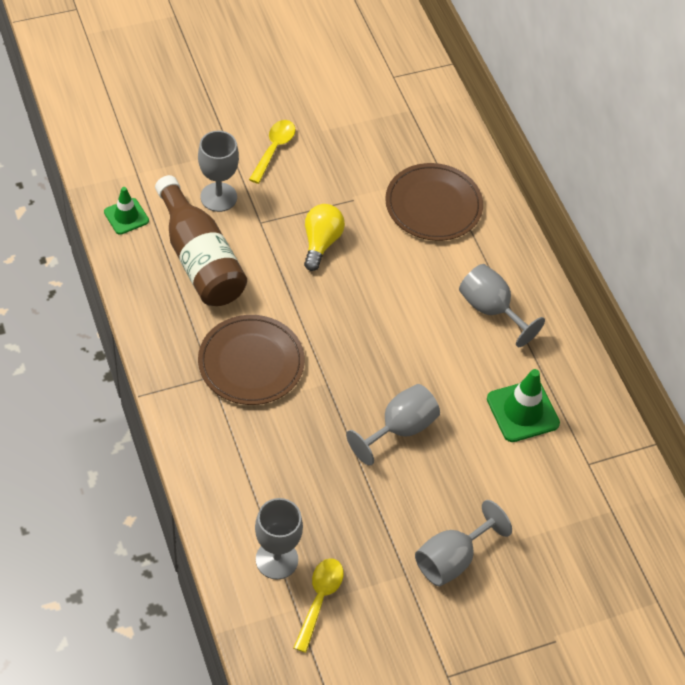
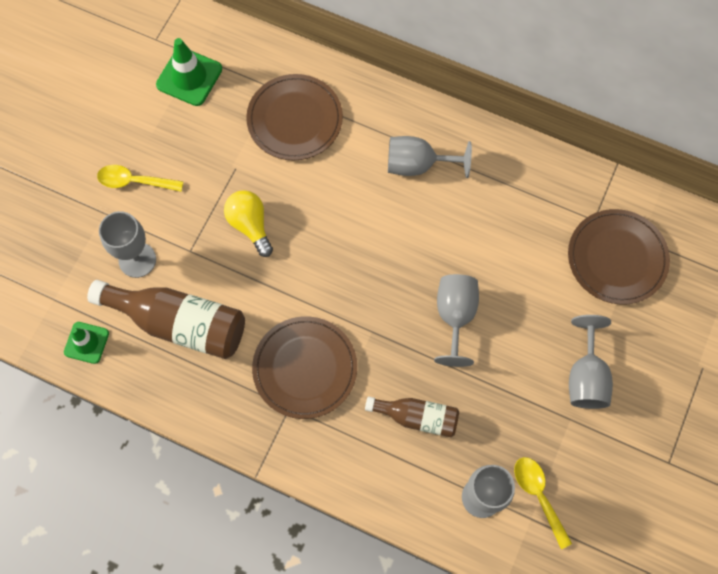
camera: 40 degrees left, 15 degrees up
yellow spoon [249,120,295,184] -> yellow spoon turned 60 degrees counterclockwise [97,165,184,192]
green traffic cone [487,369,560,442] -> green traffic cone moved to [156,38,222,106]
none -> brown bottle [365,396,459,437]
none -> brown plate [568,209,670,304]

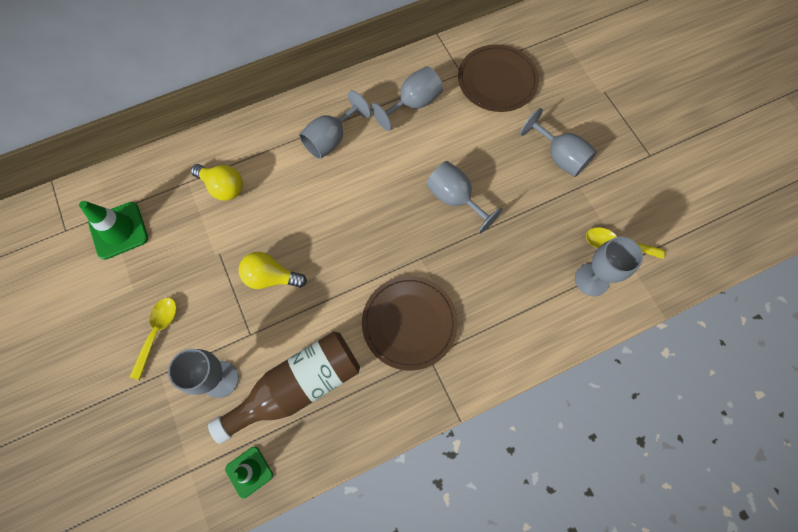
camera: 50 degrees left, 0 degrees up
yellow spoon [97,165,184,192] -> yellow spoon turned 150 degrees clockwise [130,298,177,380]
brown plate [246,74,343,160] -> yellow light bulb [191,164,243,201]
brown bottle [365,396,459,437] -> none
none -> grey goblet [371,66,443,131]

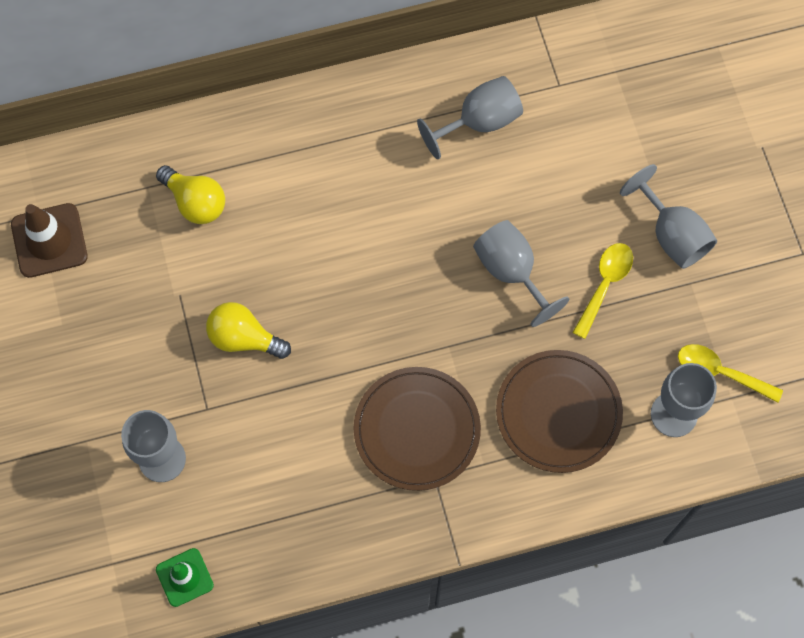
camera: 10 degrees right, 0 degrees up
green traffic cone [79,201,148,260] -> brown traffic cone [11,203,88,278]
yellow spoon [130,298,177,380] -> yellow spoon moved to [572,243,633,339]
brown bottle [208,331,360,444] -> none
grey goblet [299,90,371,159] -> none
brown plate [458,44,539,112] -> brown plate moved to [496,350,623,473]

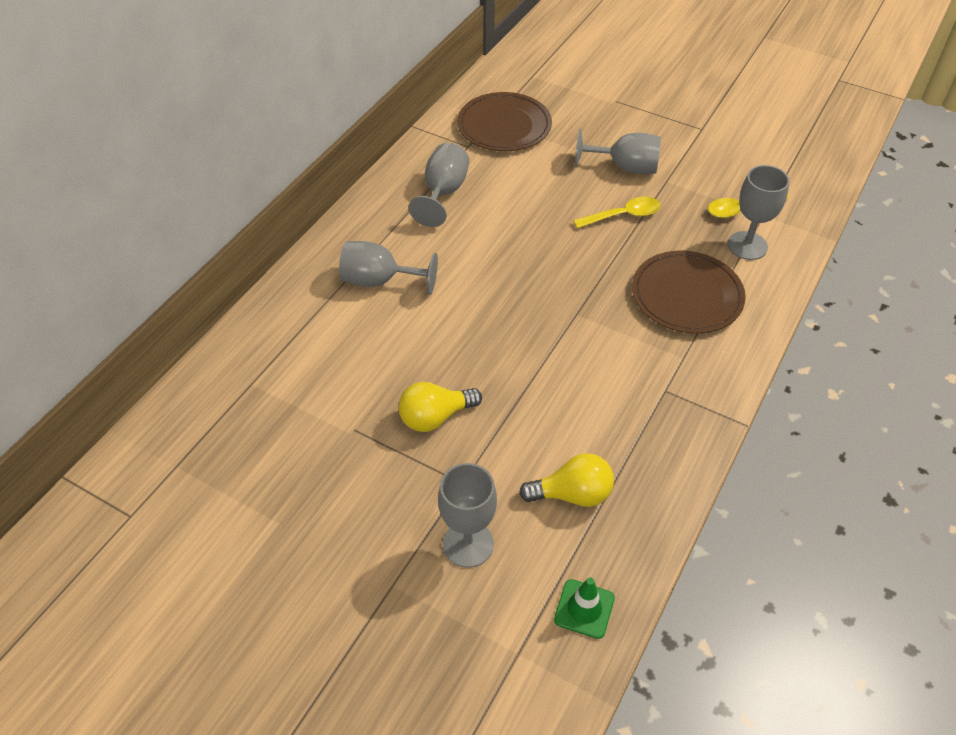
camera: 45 degrees left, 20 degrees down
brown traffic cone [11,203,88,278] -> none
yellow light bulb [156,165,225,224] -> yellow light bulb moved to [519,453,614,507]
brown plate [353,367,481,491] -> brown plate moved to [457,92,552,151]
grey goblet [473,220,569,327] -> grey goblet moved to [339,241,438,295]
yellow spoon [572,243,633,339] -> yellow spoon turned 90 degrees clockwise [573,197,661,228]

